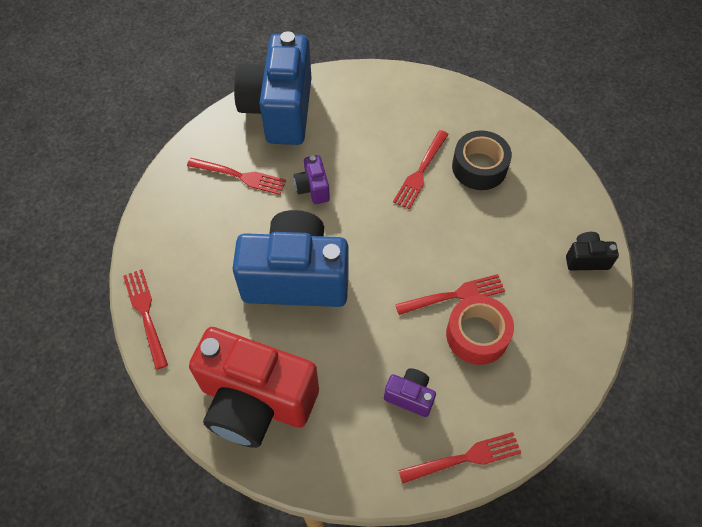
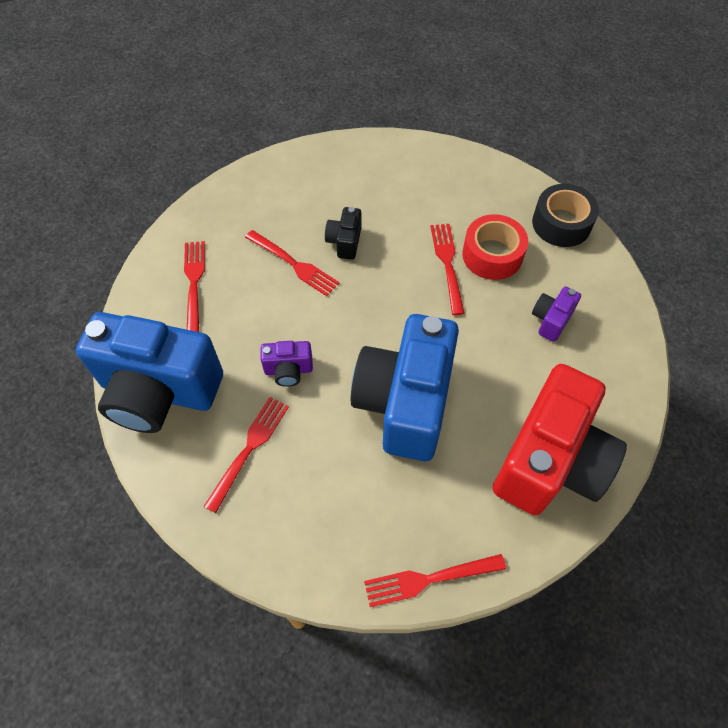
camera: 80 degrees left, 0 degrees up
red fork [398,432,521,484] -> red fork moved to [184,241,205,332]
black tape [452,130,512,190] -> black tape moved to [532,184,599,247]
black camera [566,232,619,270] -> black camera moved to [325,207,361,260]

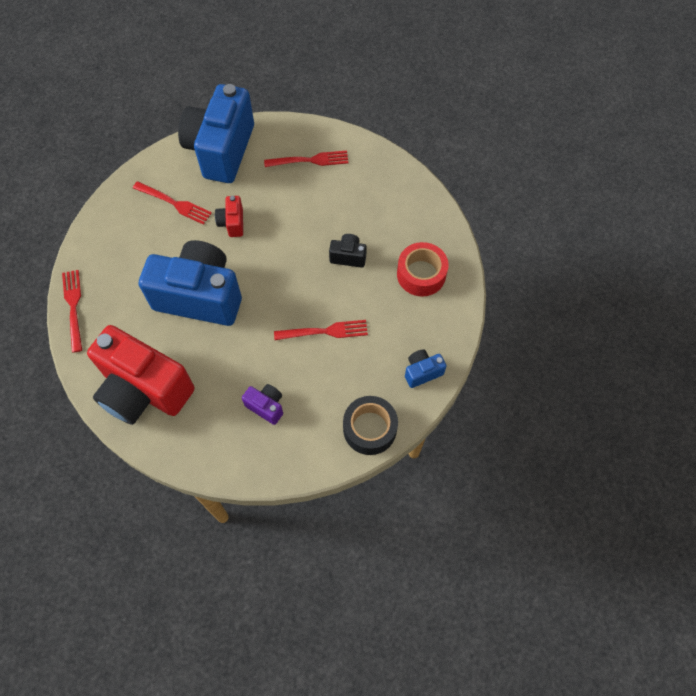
camera: 90 degrees right, 5 degrees up
red fork [245,230,339,296] -> none
purple camera [261,341,313,387] -> red camera [215,196,243,237]
red tape [462,214,528,280] -> red tape moved to [397,242,448,296]
none -> blue camera [405,349,446,388]

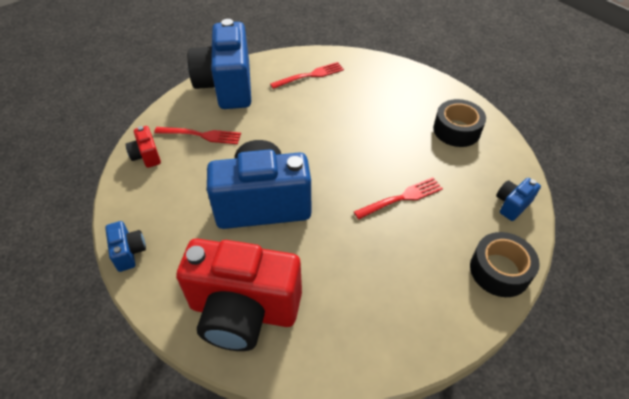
camera: 20 degrees left, 15 degrees down
red fork [62,270,82,353] -> blue camera [105,221,146,272]
red camera [215,196,243,237] -> red camera moved to [125,126,161,168]
purple camera [242,384,283,425] -> none
black camera [329,234,367,268] -> none
red tape [397,242,448,296] -> black tape [433,99,486,147]

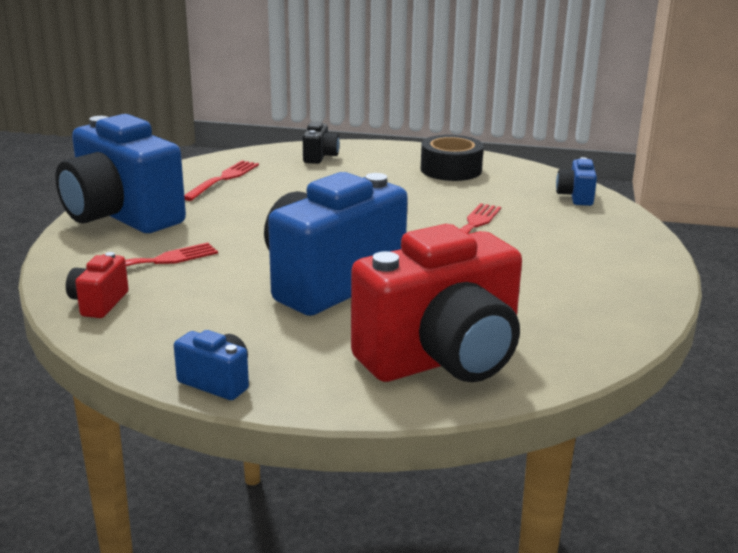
camera: 40 degrees left, 25 degrees down
red camera [125,126,161,168] -> red camera turned 75 degrees clockwise [66,252,129,318]
black tape [470,232,540,297] -> none
none -> black camera [303,122,340,164]

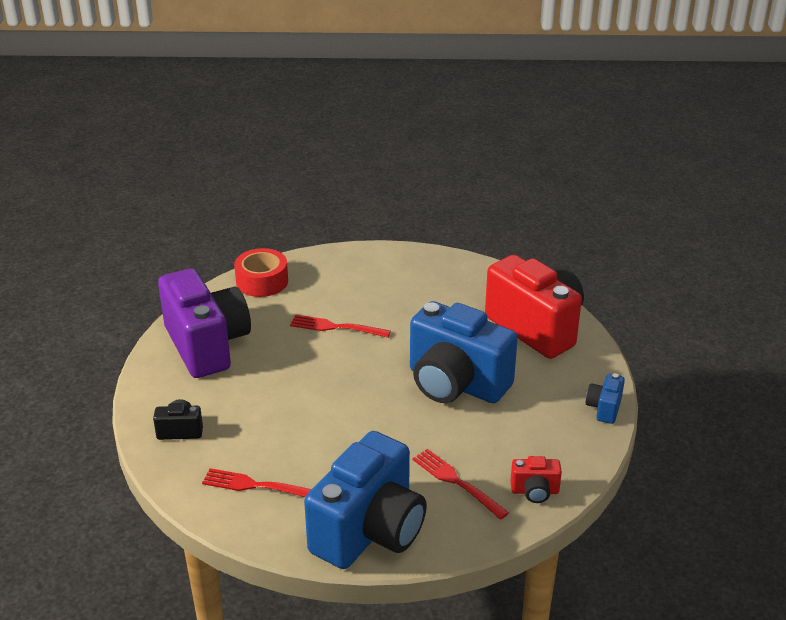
camera: 100 degrees left, 10 degrees up
black tape [421,135,484,181] -> purple camera [158,268,251,378]
blue camera [556,157,597,206] -> red tape [234,248,288,297]

